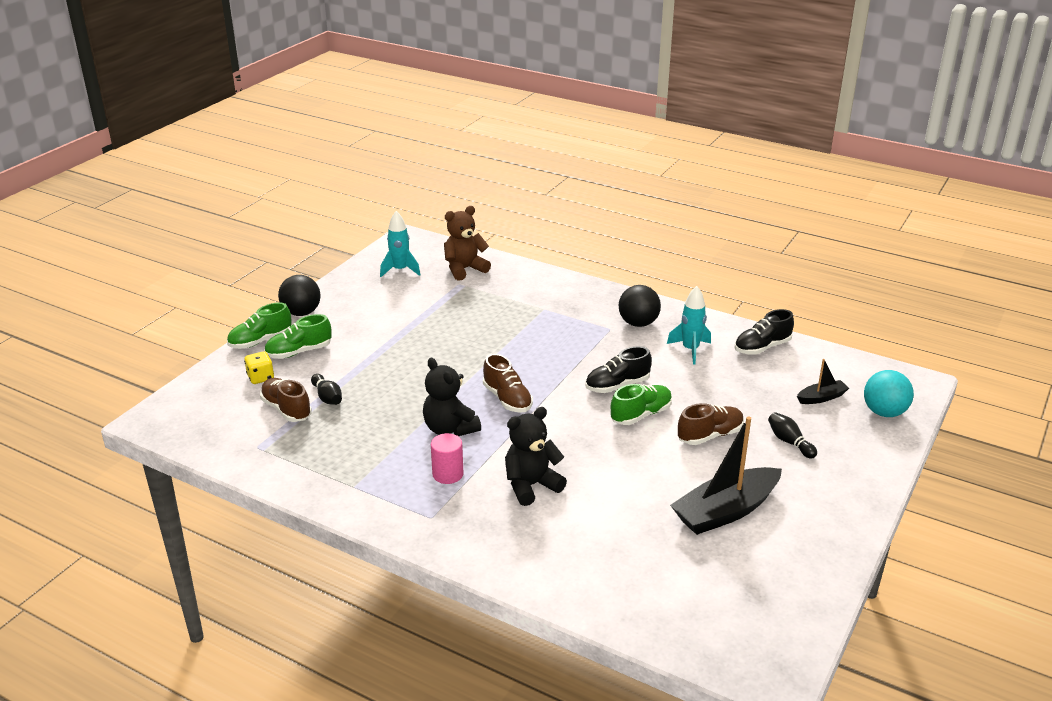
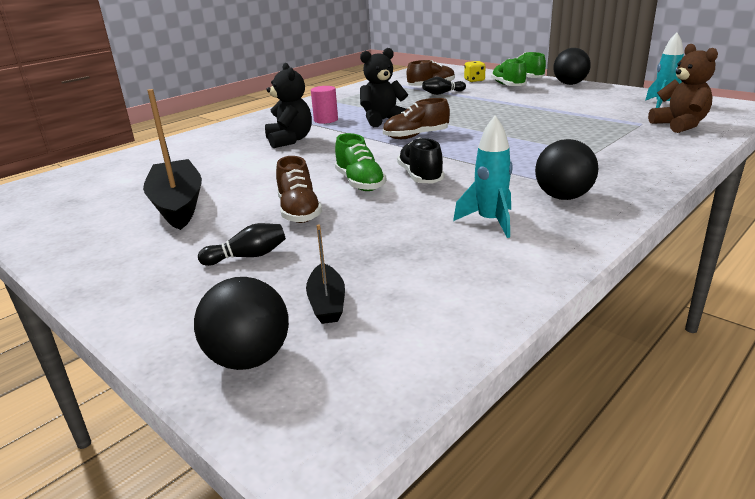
camera: 105 degrees right, 5 degrees down
black shoe [734,309,794,355] -> none
turquoise ball [864,370,914,417] -> black ball [194,277,289,370]

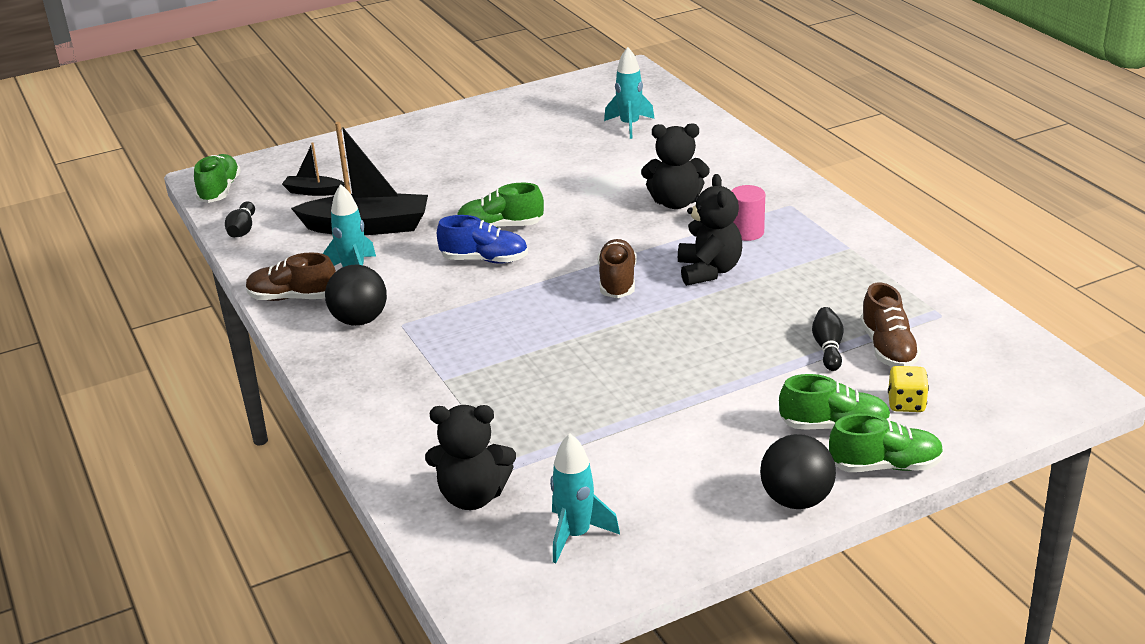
camera: 110 degrees right, 5 degrees up
black boat [143,89,202,230] -> black boat moved to [291,122,428,235]
black ball [194,277,289,370] -> none
black bowling pin [198,223,286,266] -> black bowling pin moved to [225,202,255,237]
brown shoe [276,156,322,223] -> brown shoe moved to [246,253,336,301]
black shoe [397,138,444,183] -> blue shoe [437,215,528,264]
brown teddy bear [648,44,718,133] -> black teddy bear [425,405,516,510]
none -> green shoe [194,154,241,203]
none -> turquoise rocket [604,47,655,139]

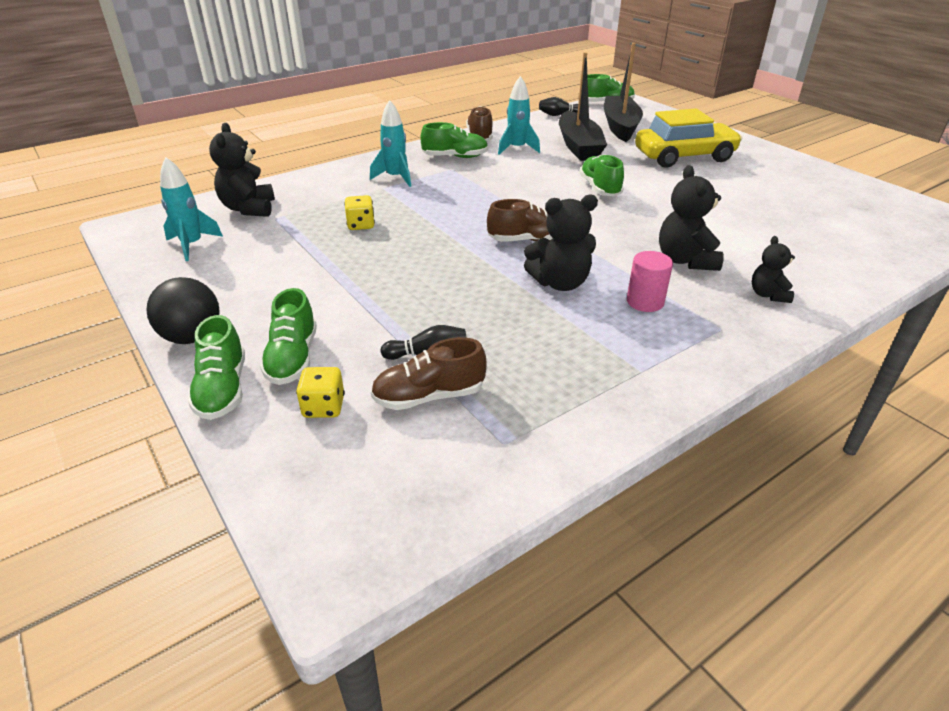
camera: 80 degrees right, 5 degrees up
black boat [282,143,345,196] -> black boat [604,43,643,142], size x2.02
black ball [325,264,387,326] -> green shoe [420,122,488,158]
blue shoe [437,215,528,264] -> none
turquoise rocket [604,47,655,139] -> turquoise rocket moved to [370,100,411,187]
none -> yellow dice [344,195,375,230]
none -> yellow car [635,109,742,168]
none -> black teddy bear [752,236,795,303]

